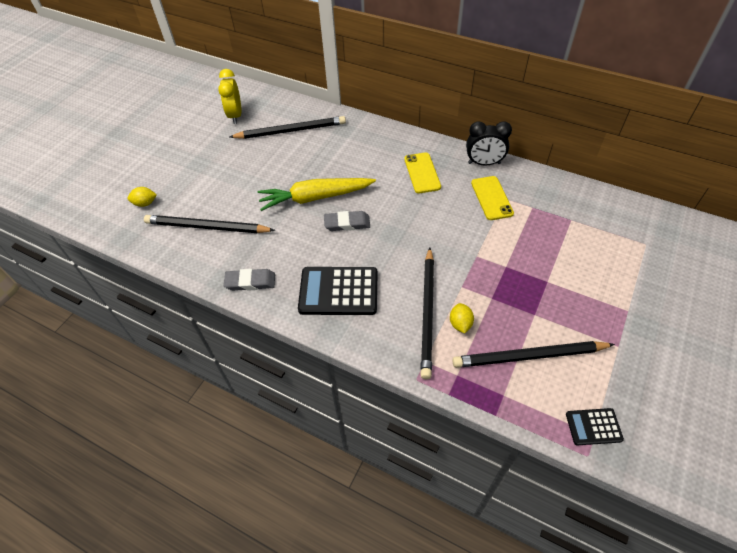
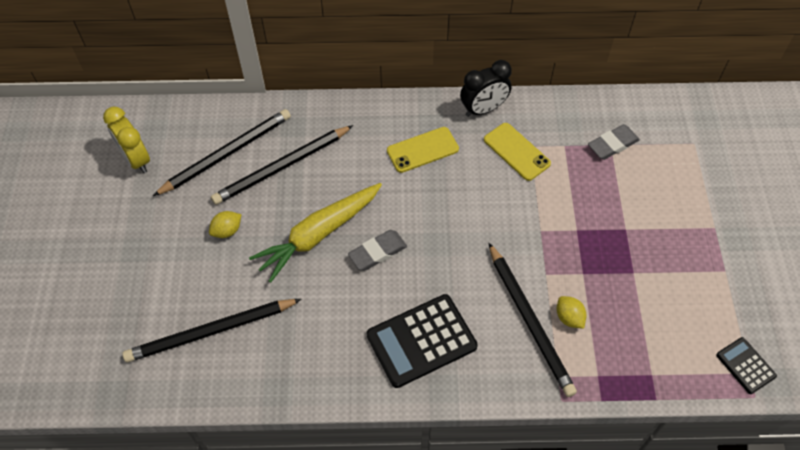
camera: 30 degrees left, 5 degrees up
yellow lemon [128,187,157,207] -> yellow lemon moved to [209,211,242,238]
grey eraser [224,269,275,291] -> grey eraser moved to [588,124,640,160]
yellow phone [404,152,441,193] -> yellow phone turned 75 degrees counterclockwise [387,127,459,173]
black pencil [452,341,615,368] -> black pencil moved to [211,125,353,205]
black calculator [566,408,624,445] -> black calculator turned 90 degrees clockwise [716,337,777,394]

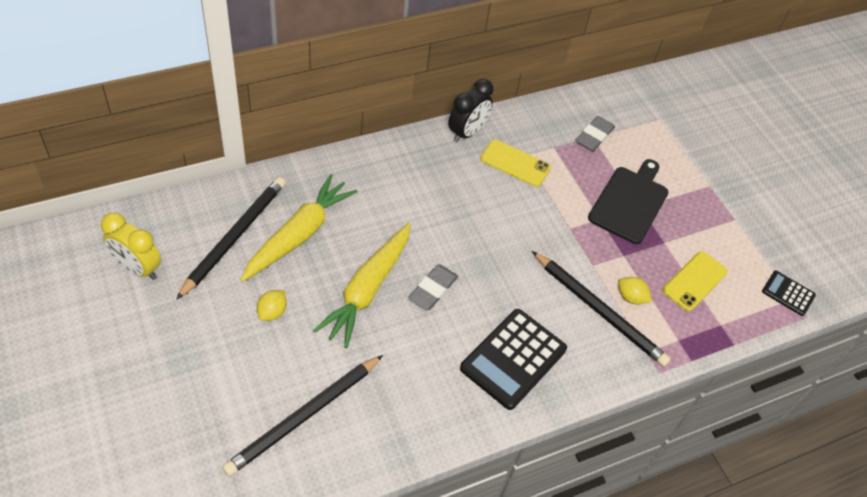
camera: 30 degrees left, 5 degrees down
black pencil [211,125,353,205] -> yellow carrot [241,174,358,282]
yellow phone [387,127,459,173] -> yellow phone moved to [662,251,728,311]
none -> black cutting board [588,159,668,244]

